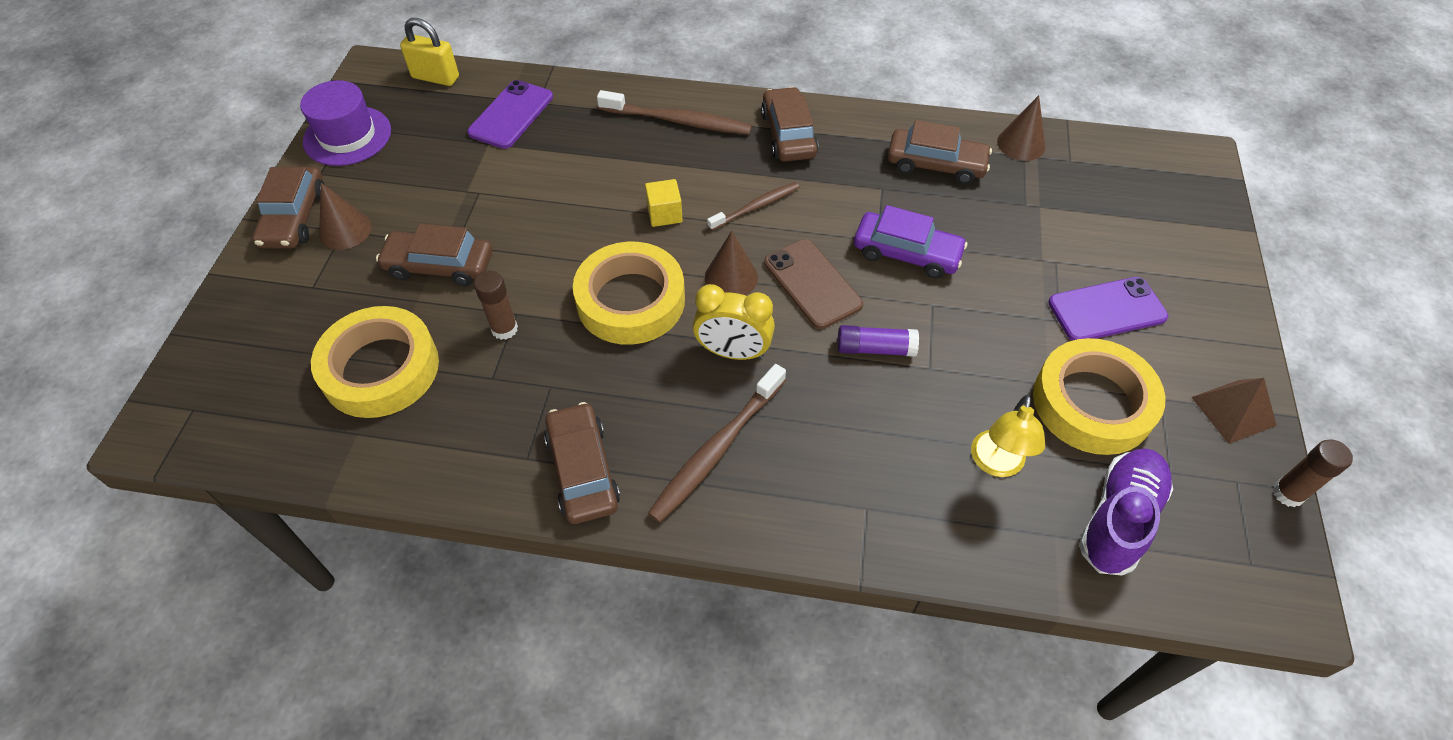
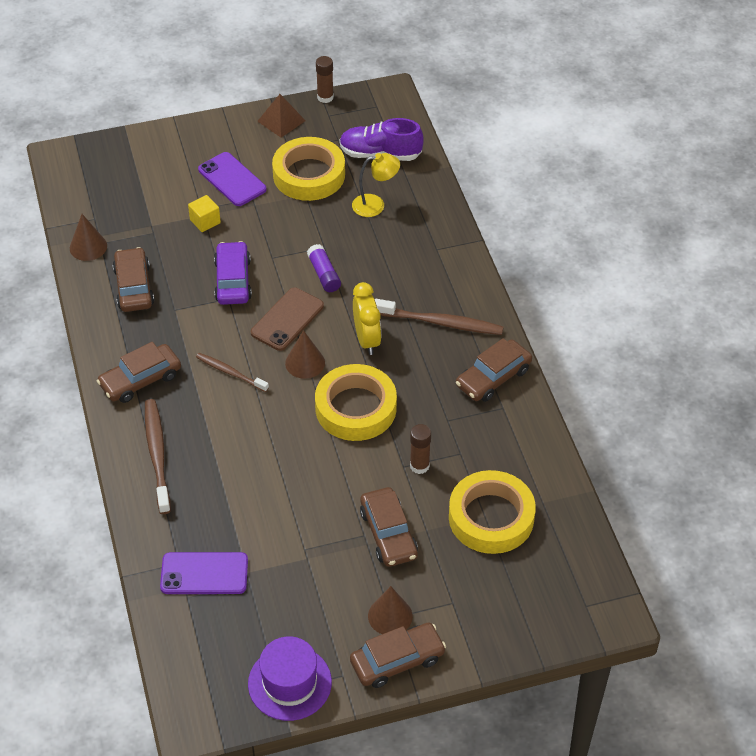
camera: 115 degrees left, 5 degrees down
yellow padlock [400,18,459,86] -> none
yellow cube [645,179,683,227] -> yellow cube moved to [188,195,221,232]

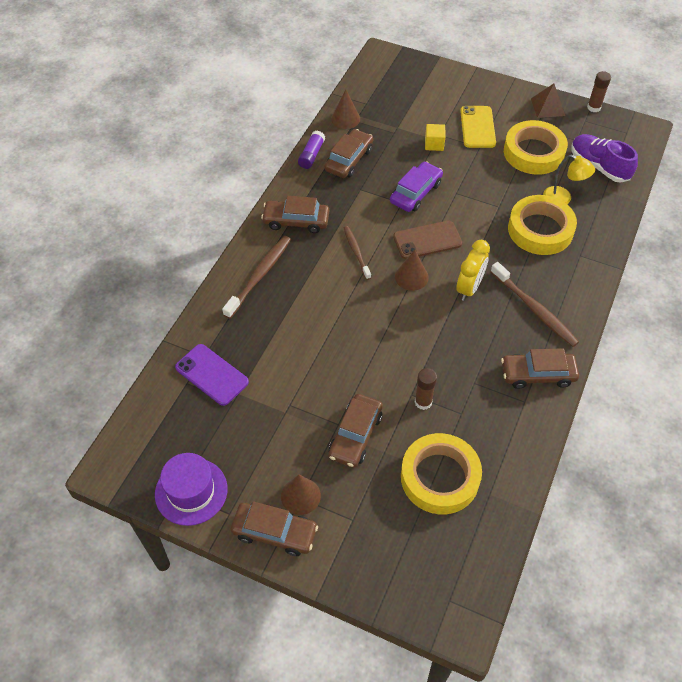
camera: 40 degrees right, 5 degrees up
purple phone [198,152,266,206] -> yellow phone [460,106,496,148]
purple glue stick [307,244,341,292] -> purple glue stick moved to [298,130,325,169]
yellow tape [315,364,397,441] -> yellow tape moved to [508,195,577,255]

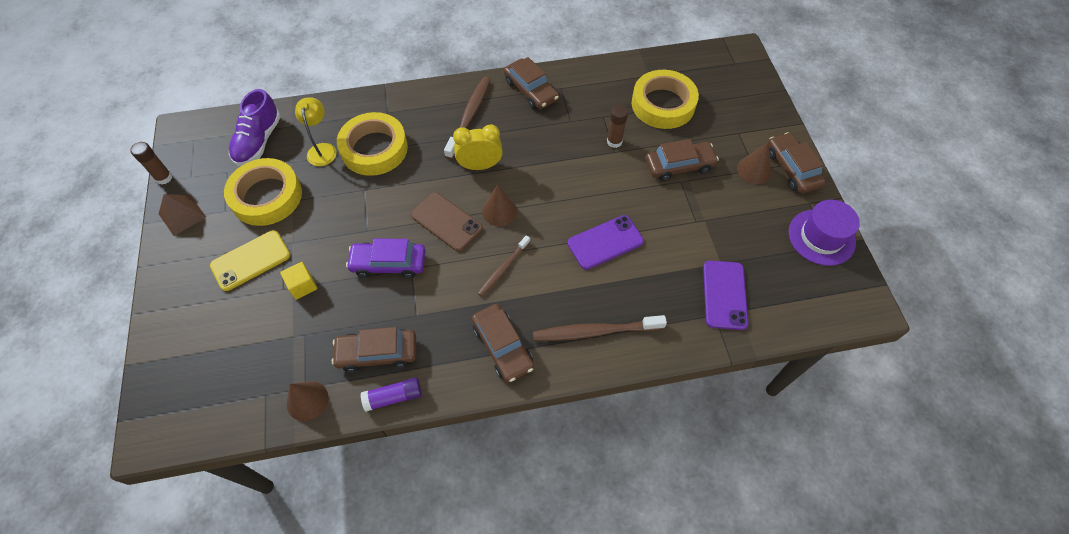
camera: 125 degrees left, 5 degrees up
none -> purple phone [568,215,644,270]

